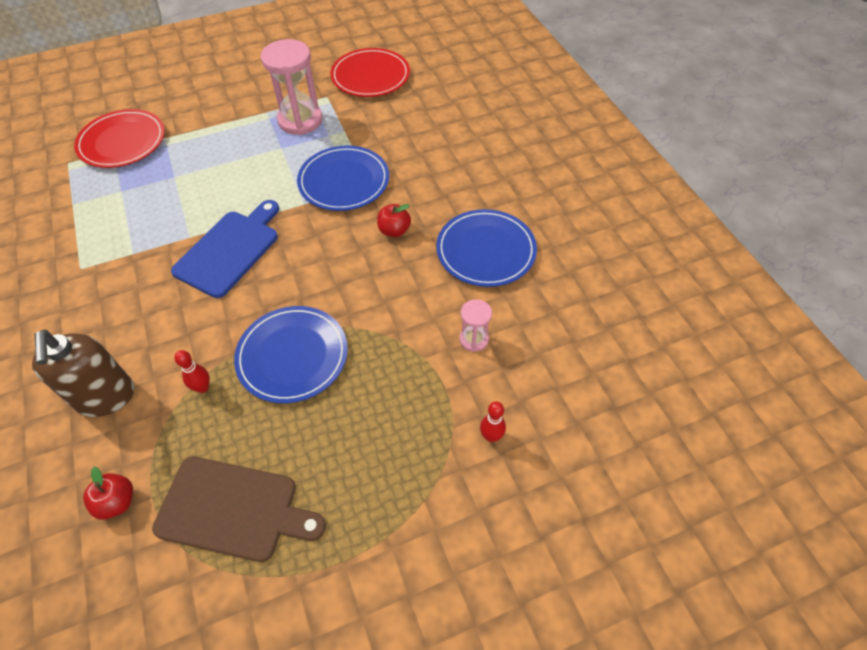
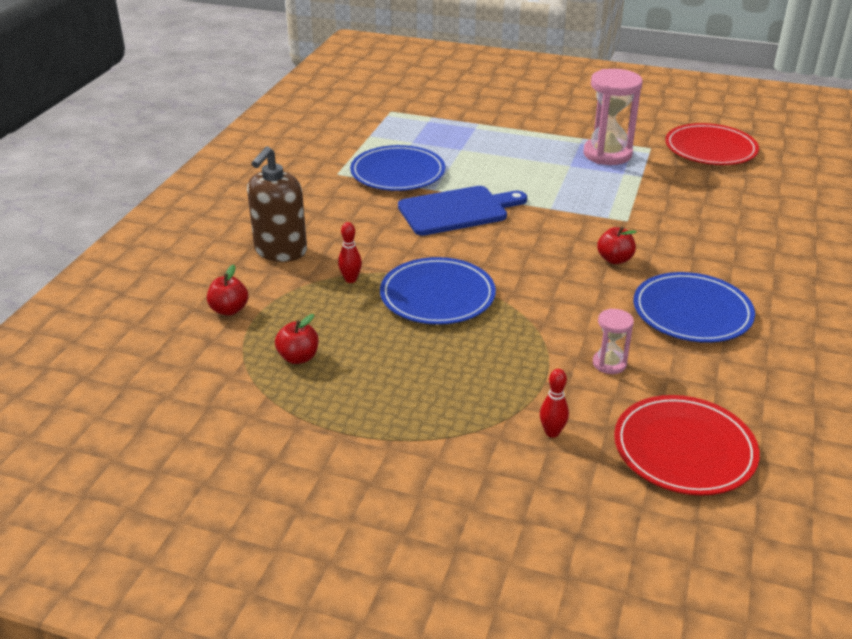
camera: 40 degrees right, 20 degrees down
red plate [74,109,165,168] -> red plate moved to [614,395,760,495]
brown cutting board [152,457,326,562] -> red apple [275,314,319,364]
blue plate [297,146,389,211] -> blue plate moved to [350,145,445,191]

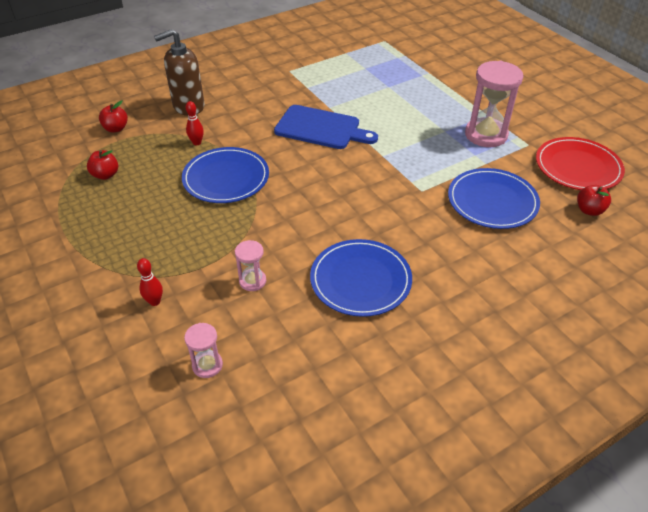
camera: 40 degrees right, 10 degrees up
blue plate [350,145,445,191] -> blue plate moved to [448,168,540,229]
red apple [597,227,636,264] -> red apple moved to [577,185,611,216]
red plate [614,395,760,495] -> pink hourglass [184,323,223,378]

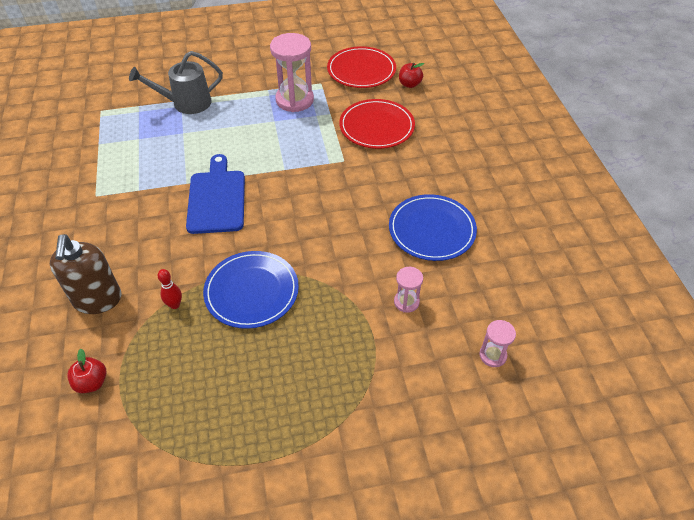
camera: 70 degrees left, 5 degrees up
red apple [87,150,118,180] -> none
red bowling pin [137,258,163,306] -> none
blue cutting board [274,105,378,149] -> blue cutting board turned 45 degrees counterclockwise [186,154,245,234]
blue plate [448,168,540,229] -> red plate [339,99,415,149]
none -> grey watering can [129,51,223,114]

